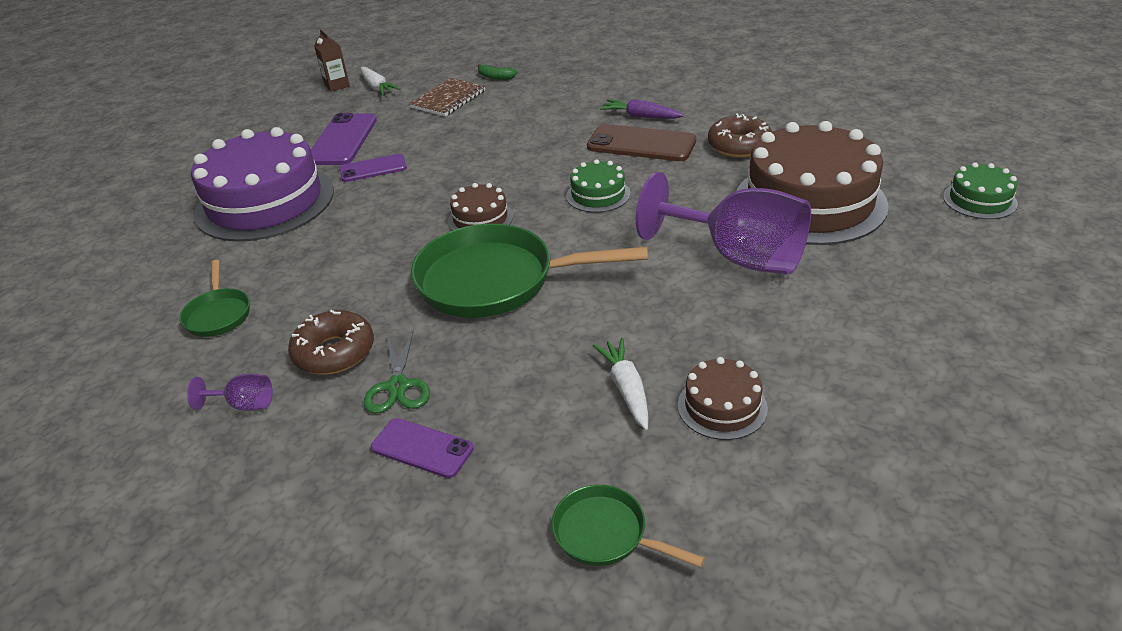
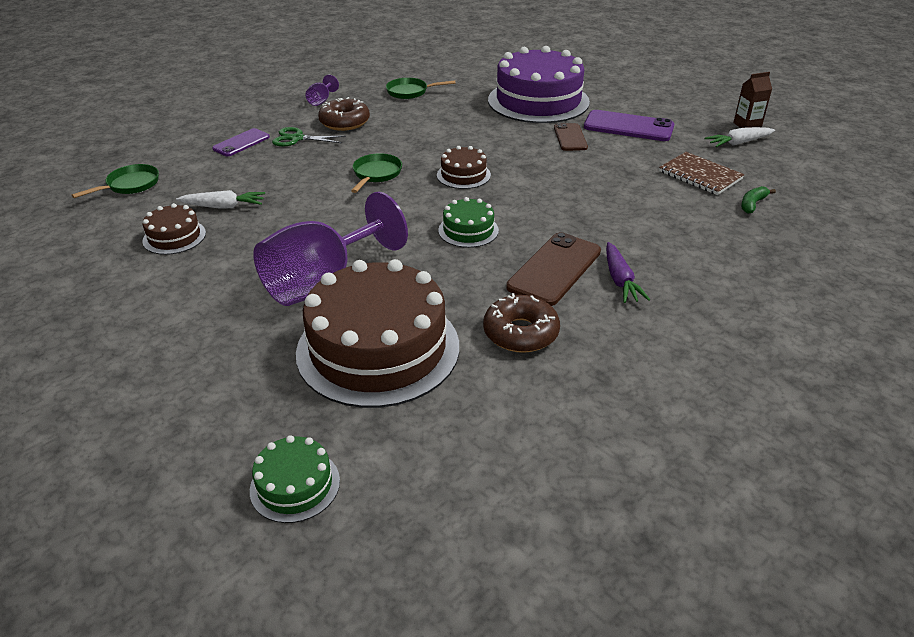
camera: 100 degrees right, 0 degrees up
purple phone [340,154,407,182] -> brown phone [554,123,588,151]
green pan [411,224,648,318] -> green pan [351,153,402,193], size x0.48
purple carrot [600,99,684,119] -> purple carrot turned 135 degrees clockwise [606,242,650,303]

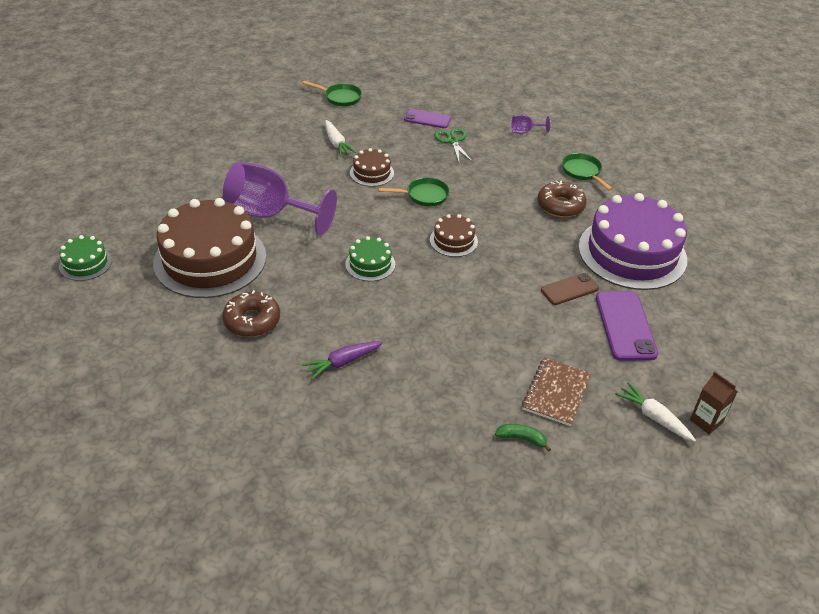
camera: 65 degrees right, 5 degrees up
brown cake [142,203,206,255] -> brown cake moved to [350,148,394,187]
brown donut [318,97,370,131] -> brown donut moved to [538,180,587,218]
brown phone [506,232,601,306] -> none

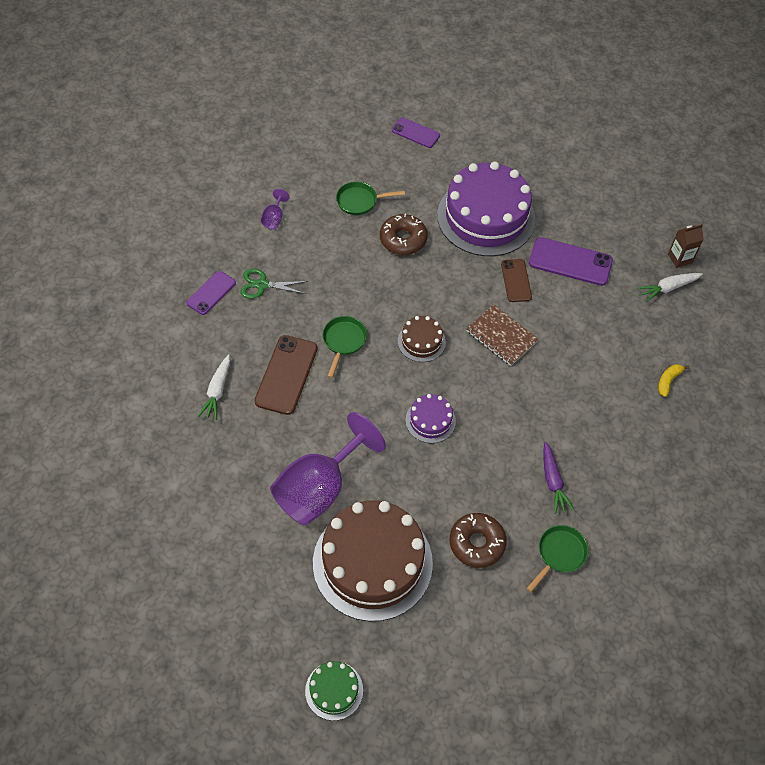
camera: 70 degrees left, 15 degrees up
green pan [303,81,362,106] -> green pan moved to [526,525,588,592]
white carrot [325,120,356,157] -> white carrot turned 105 degrees clockwise [198,354,230,420]
green cake [345,236,395,281] -> purple cake [406,394,456,443]
brown cake [350,148,394,187] -> brown phone [254,335,317,415]
green banana [495,424,551,452] -> yellow banana [658,364,689,397]
brown notebook [522,358,591,426] -> brown notebook moved to [467,305,538,366]
none -> purple phone [392,117,440,148]

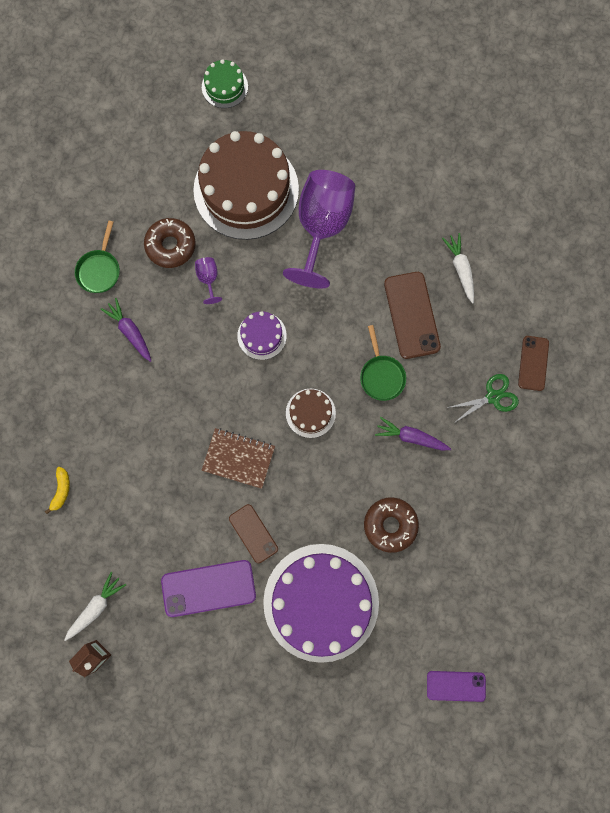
camera: 155 degrees right, 20 degrees up
purple phone [187,271,236,315] -> brown phone [518,336,549,391]
purple goblet [261,189,290,229] -> purple goblet moved to [195,257,222,304]
green pan [336,182,405,215] -> none
none -> purple carrot [375,417,451,450]

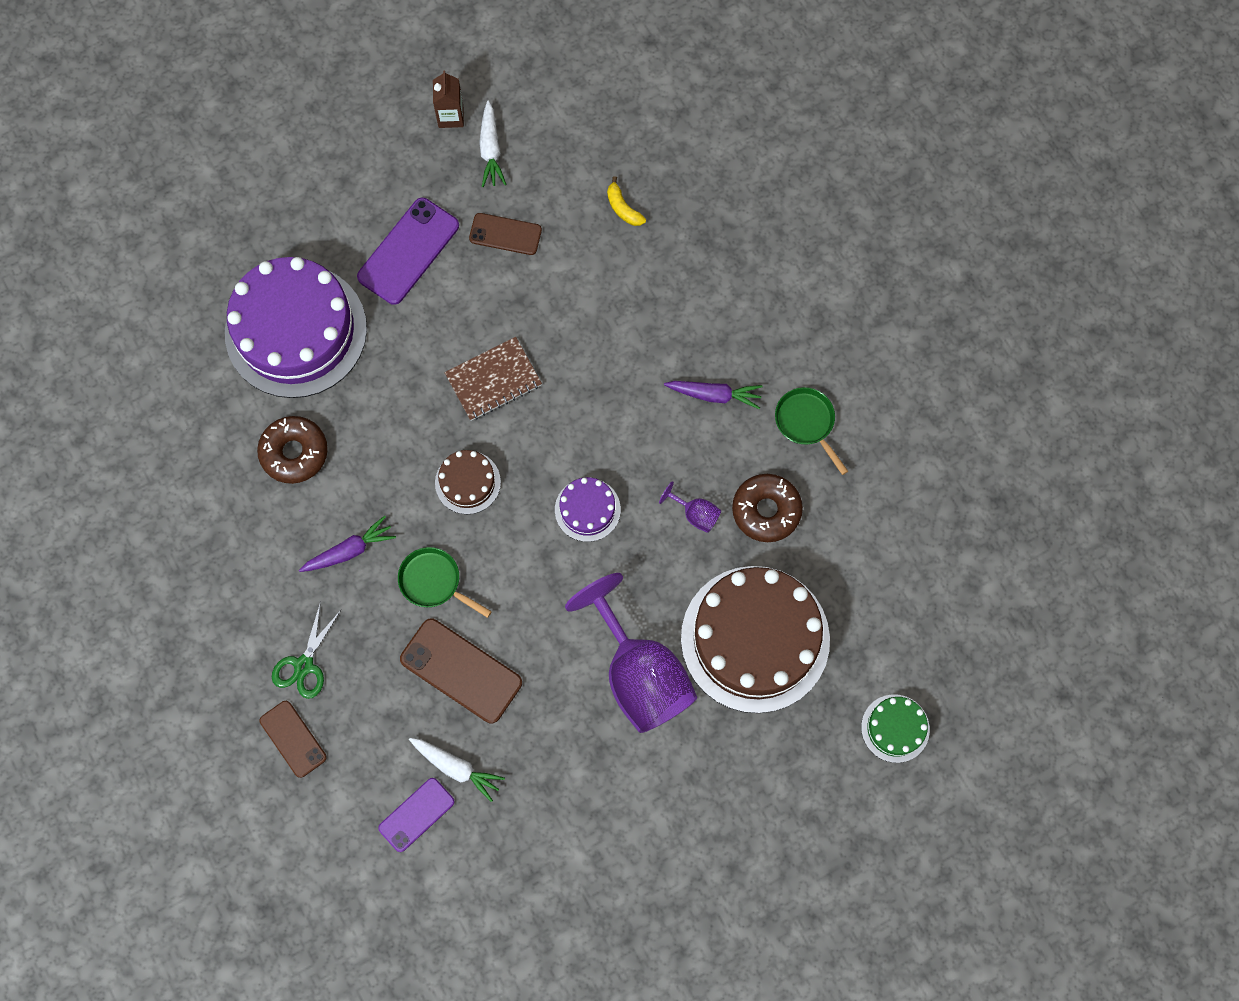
camera: 135 degrees right, 5 degrees down
brown phone [229,504,278,563] -> brown phone moved to [469,213,542,255]
purple phone [427,671,486,702] -> purple phone moved to [378,778,455,852]

